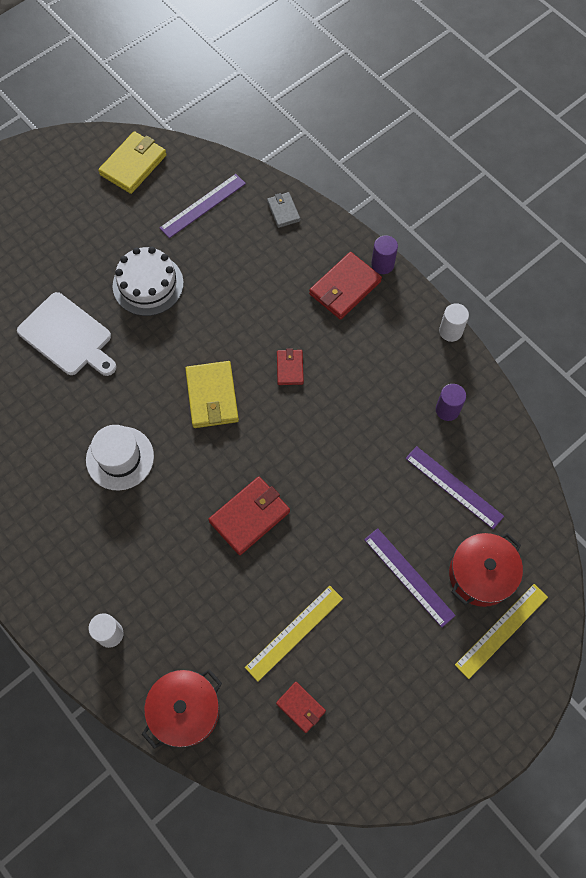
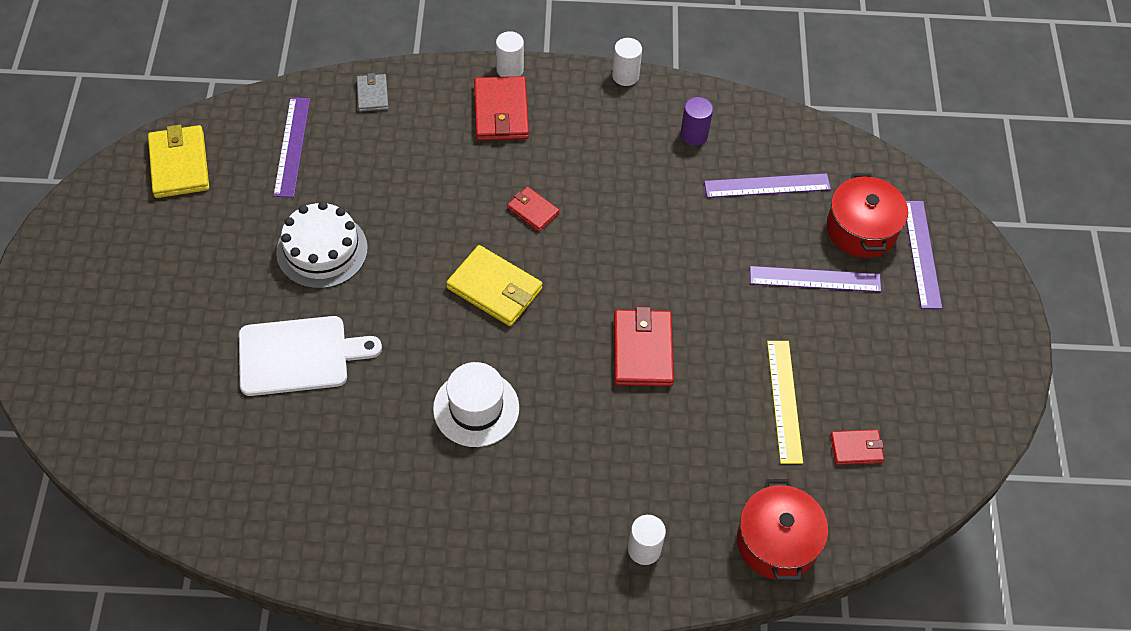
camera: 50 degrees left, 10 degrees down
grey wallet [267,192,300,228] -> grey wallet turned 60 degrees clockwise [357,73,389,112]
purple cylinder [371,235,398,274] -> white cylinder [496,31,524,77]
yellow ruler [455,584,548,679] -> purple ruler [906,201,942,309]

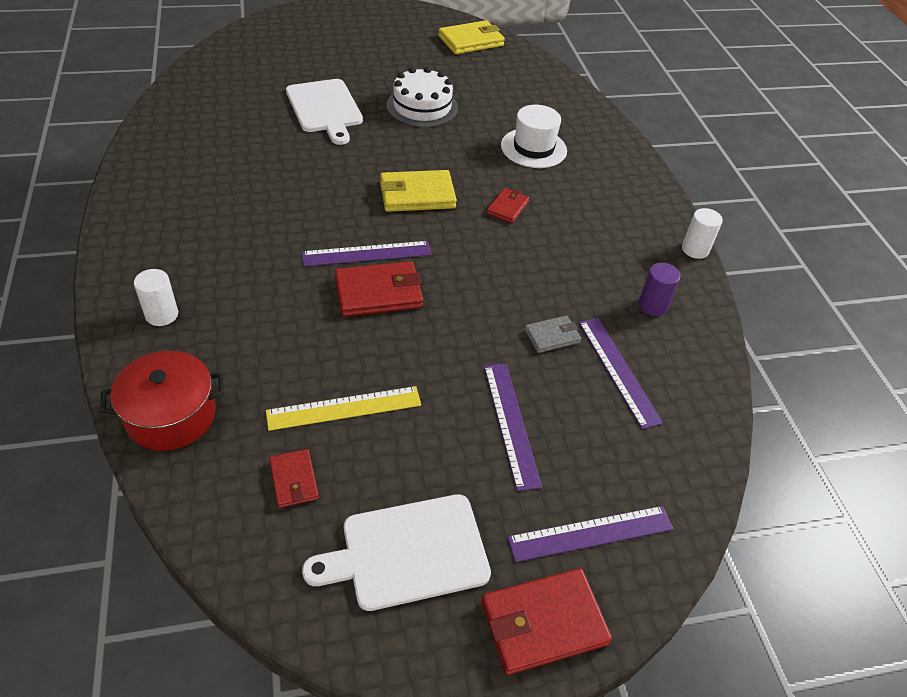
camera: 75 degrees right, 10 degrees down
purple ruler [273,97,310,198] -> purple ruler moved to [302,241,432,266]
grey wallet [357,73,389,112] -> grey wallet moved to [525,316,581,353]
white hat [433,362,519,447] -> white hat moved to [501,105,567,168]
yellow wallet [446,245,542,326] -> yellow wallet turned 60 degrees clockwise [380,170,457,212]
red wallet [474,76,529,141] -> red wallet moved to [481,568,612,675]
white cylinder [496,31,524,77] -> none
red pot [827,173,908,258] -> none
none -> white cutting board [302,494,491,611]

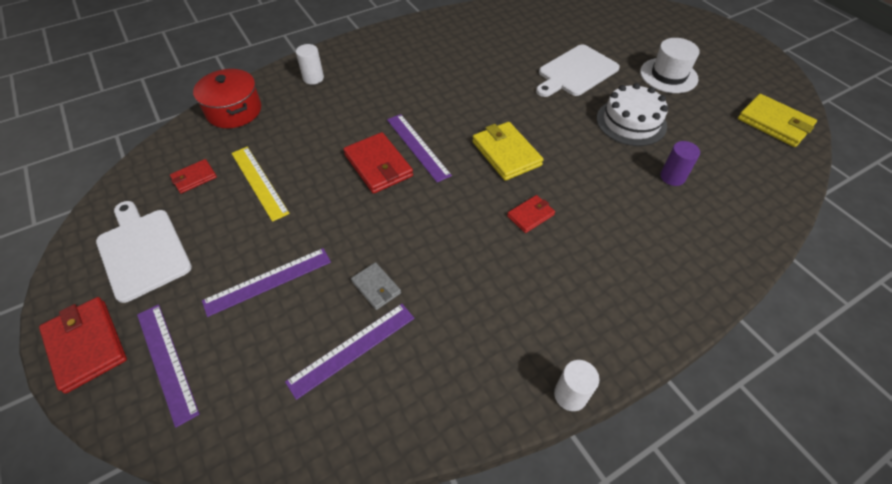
camera: 75 degrees right, 5 degrees up
red wallet [487,188,529,223] -> red wallet turned 45 degrees counterclockwise [507,195,555,233]
white hat [501,105,567,168] -> white hat moved to [640,38,700,93]
purple cylinder [638,263,680,316] -> purple cylinder moved to [660,141,700,186]

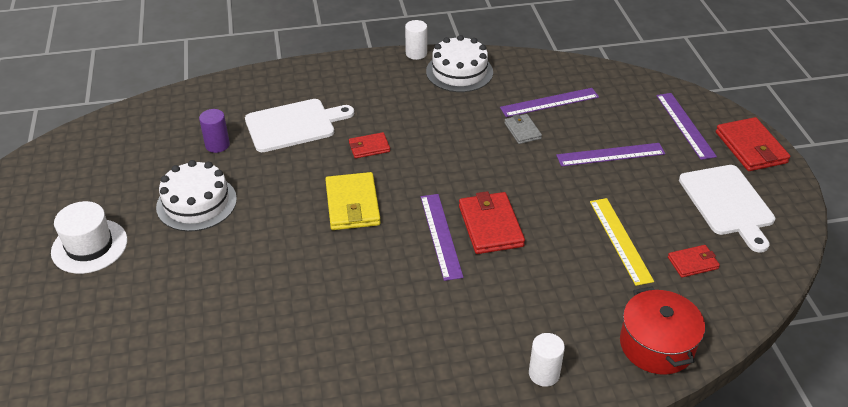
camera: 160 degrees left, 10 degrees down
white cutting board [536,44,620,97] -> white cutting board moved to [245,99,354,152]
yellow wallet [738,94,817,147] -> none
none -> white cake [426,35,493,92]

